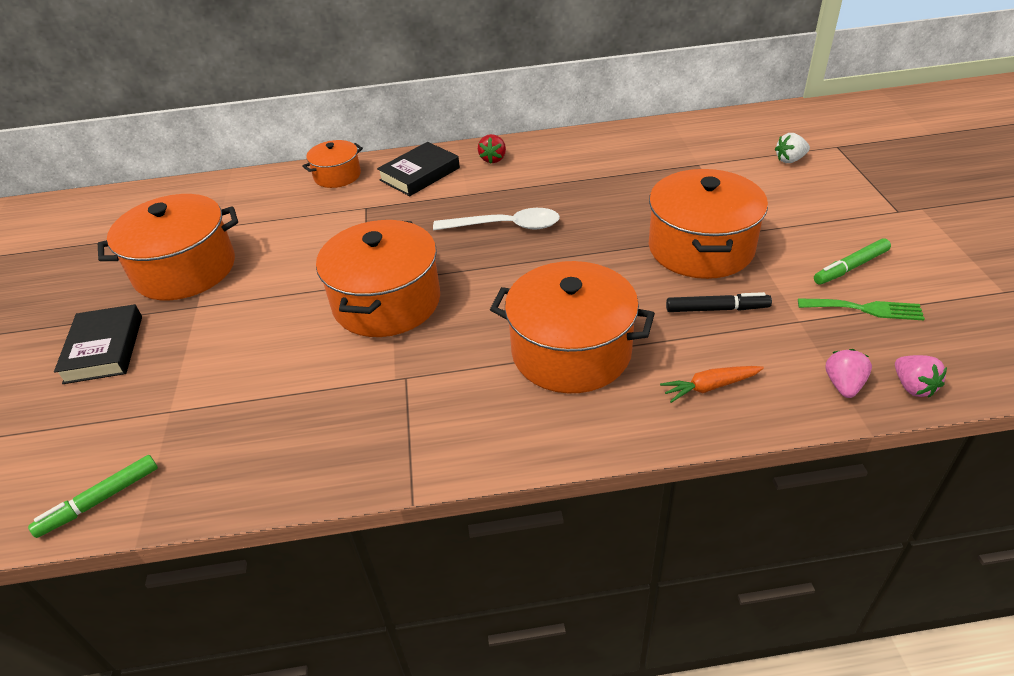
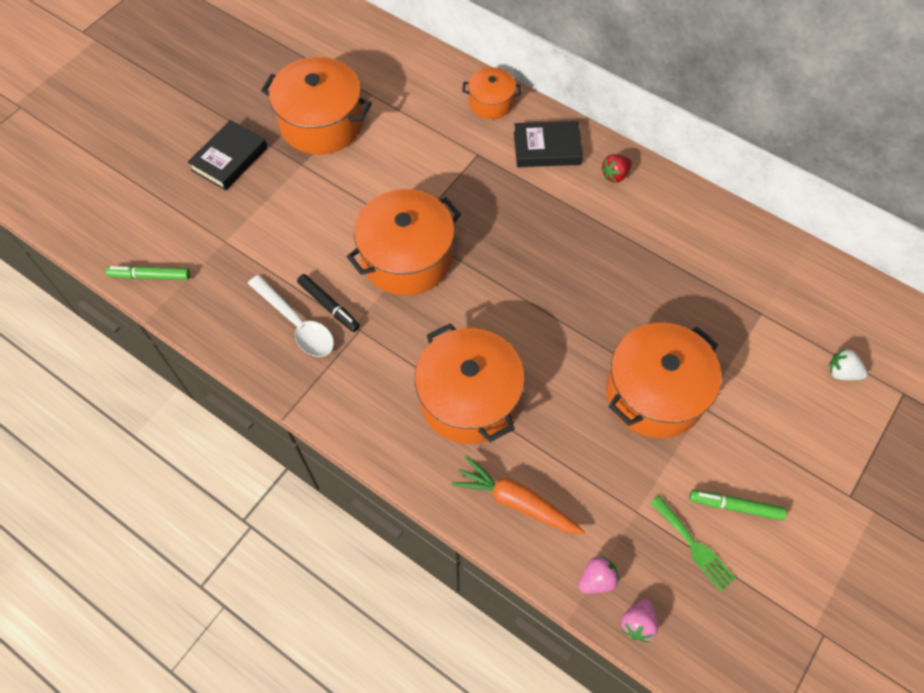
camera: 40 degrees right, 20 degrees up
white spoon [433,208,560,230] -> white spoon moved to [248,275,334,357]
orange carrot [660,366,764,403] -> orange carrot [452,456,585,535], size x1.58
black marker [666,292,772,312] -> black marker moved to [297,274,360,332]

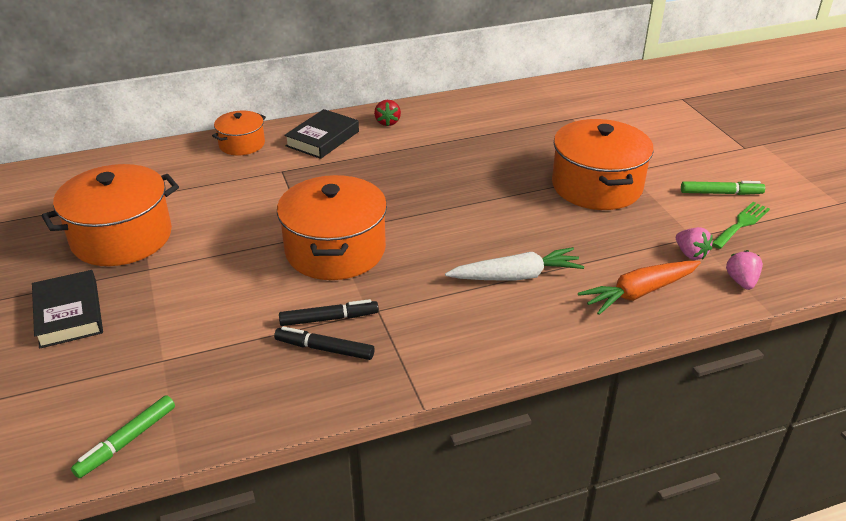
camera: 55 degrees left, 25 degrees down
white spoon [248,275,334,357] -> black marker [274,326,375,360]
orange pot [415,323,525,444] -> white carrot [445,247,584,281]
pink strawberry [621,598,658,642] -> pink strawberry moved to [676,227,713,260]
green fork [650,495,736,592] -> green fork turned 45 degrees counterclockwise [712,202,770,249]
green marker [689,490,787,521] -> green marker turned 135 degrees counterclockwise [681,181,765,195]
white strawberry [829,348,868,381] -> none

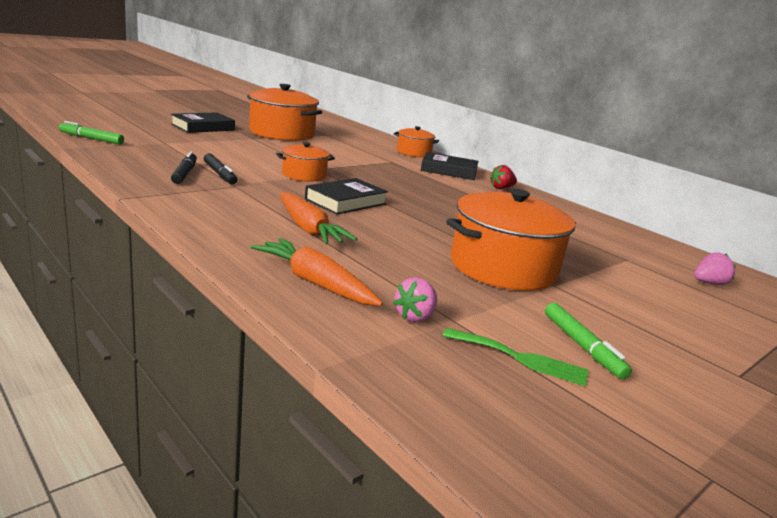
camera: 65 degrees right, 15 degrees down
orange pot [277,175,387,280] -> orange pot [276,142,335,181], size x0.54
white carrot [445,247,584,281] -> orange carrot [280,193,357,244]
pink strawberry [726,250,763,290] -> pink strawberry moved to [694,252,736,285]
none -> black book [305,178,388,215]

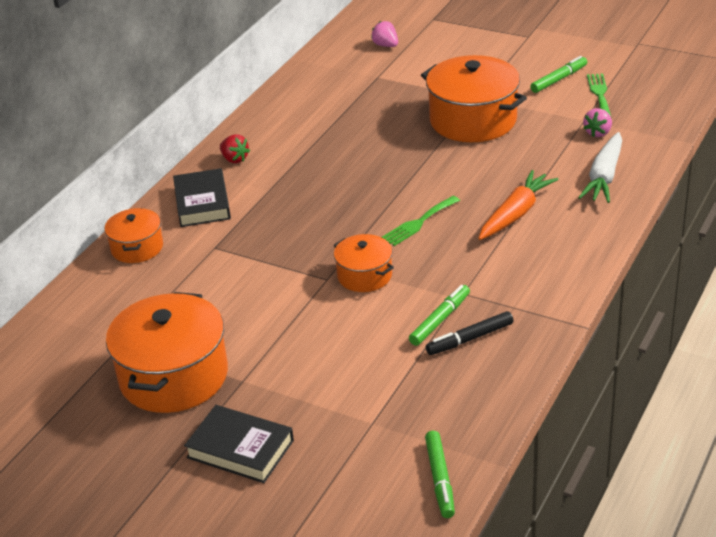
camera: 105 degrees left, 15 degrees up
black marker [204,153,237,184] -> green marker [409,285,470,346]
orange carrot [251,238,383,306] -> white carrot [578,132,622,203]
black book [305,178,388,215] -> green fork [382,196,460,246]
pink strawberry [393,277,437,322] -> pink strawberry turned 105 degrees clockwise [583,108,612,137]

